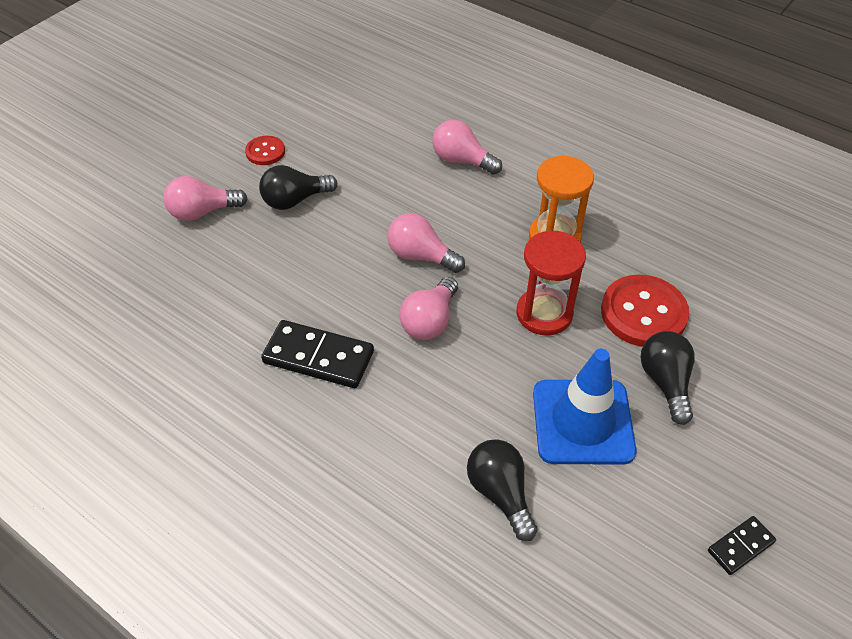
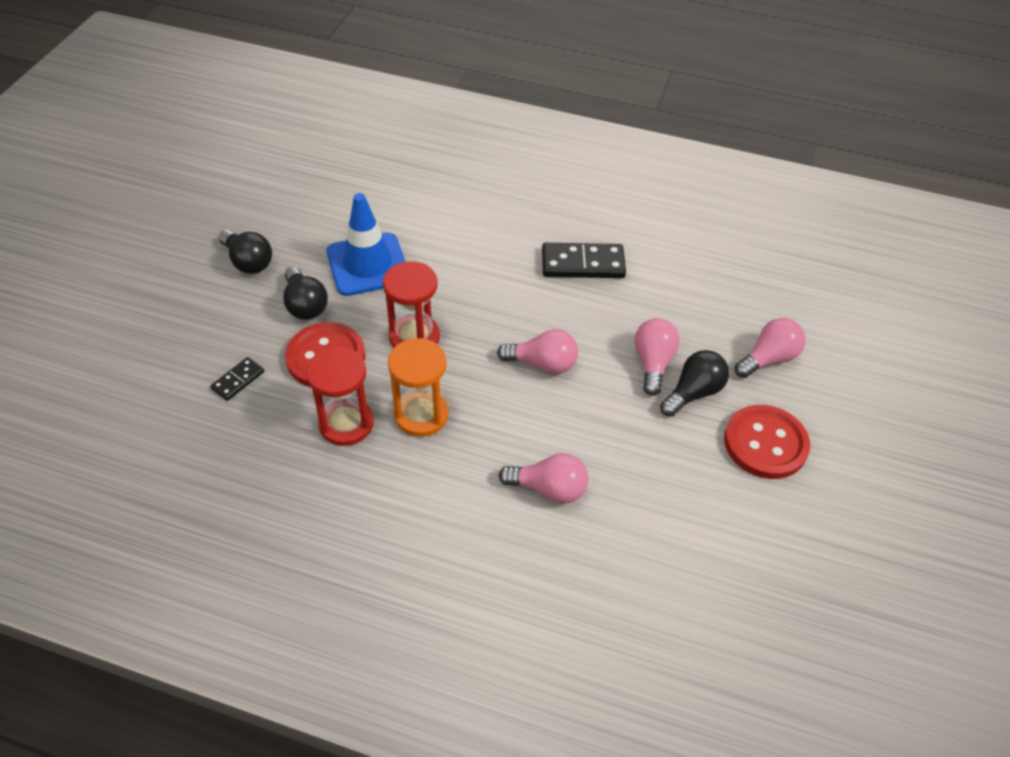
camera: 160 degrees right, 0 degrees up
red button [245,136,285,165] -> red button [724,405,810,479], size x1.84
pink light bulb [399,277,458,340] -> pink light bulb moved to [634,318,680,396]
black light bulb [467,439,537,541] -> black light bulb moved to [219,230,272,274]
black domino [708,516,776,575] -> black domino moved to [210,357,264,401]
none -> red hourglass [306,347,374,446]

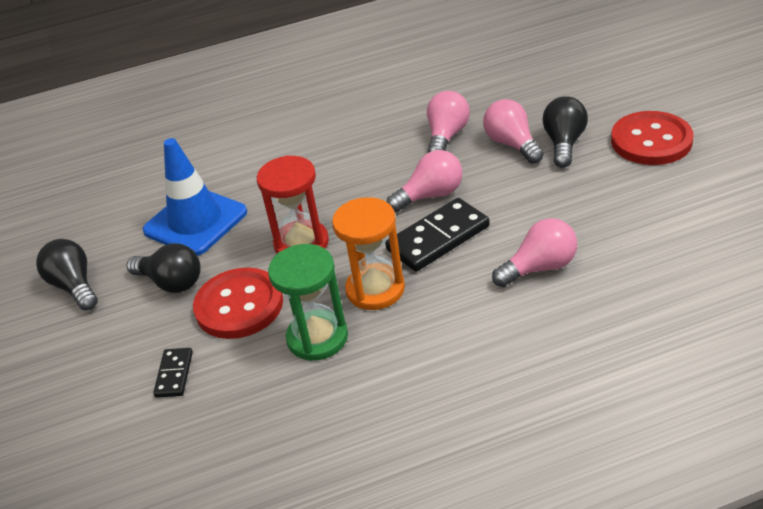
camera: 30 degrees left, 10 degrees down
black light bulb [219,230,272,274] -> black light bulb turned 135 degrees counterclockwise [36,239,98,311]
red hourglass [306,347,374,446] -> green hourglass [268,244,348,361]
black domino [542,243,626,278] -> black domino moved to [385,198,490,272]
pink light bulb [735,318,806,378] -> pink light bulb moved to [427,91,470,153]

